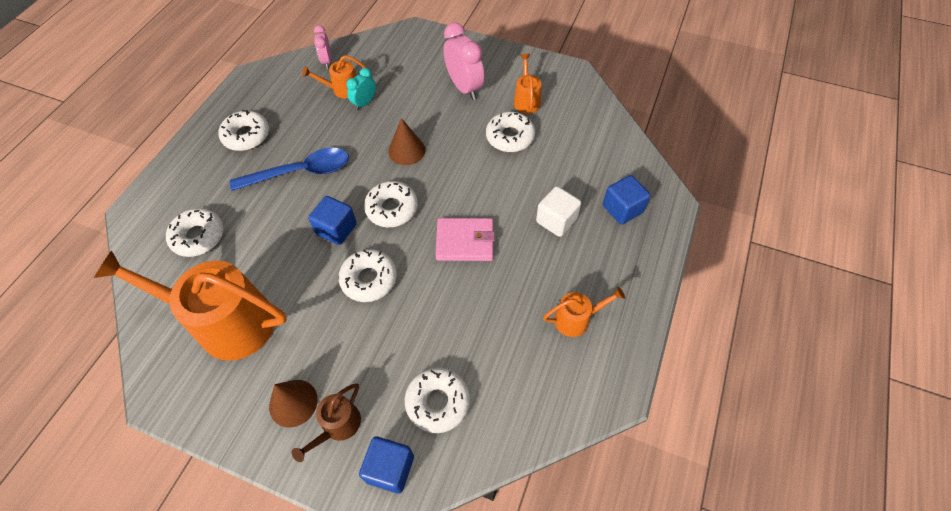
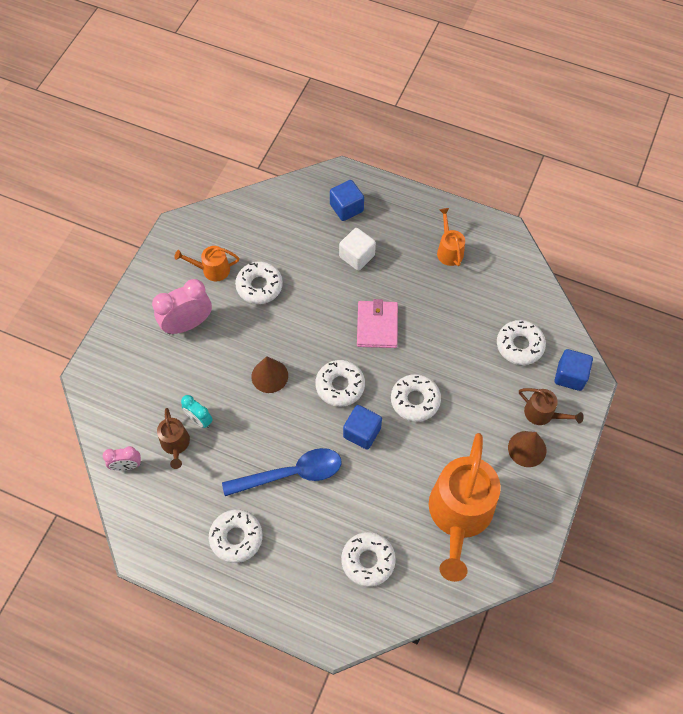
camera: 90 degrees left, 5 degrees up
blue spoon [230,147,349,191] -> blue spoon turned 90 degrees clockwise [222,448,341,496]
orange watering can [302,55,366,98] -> brown watering can [157,408,190,469]

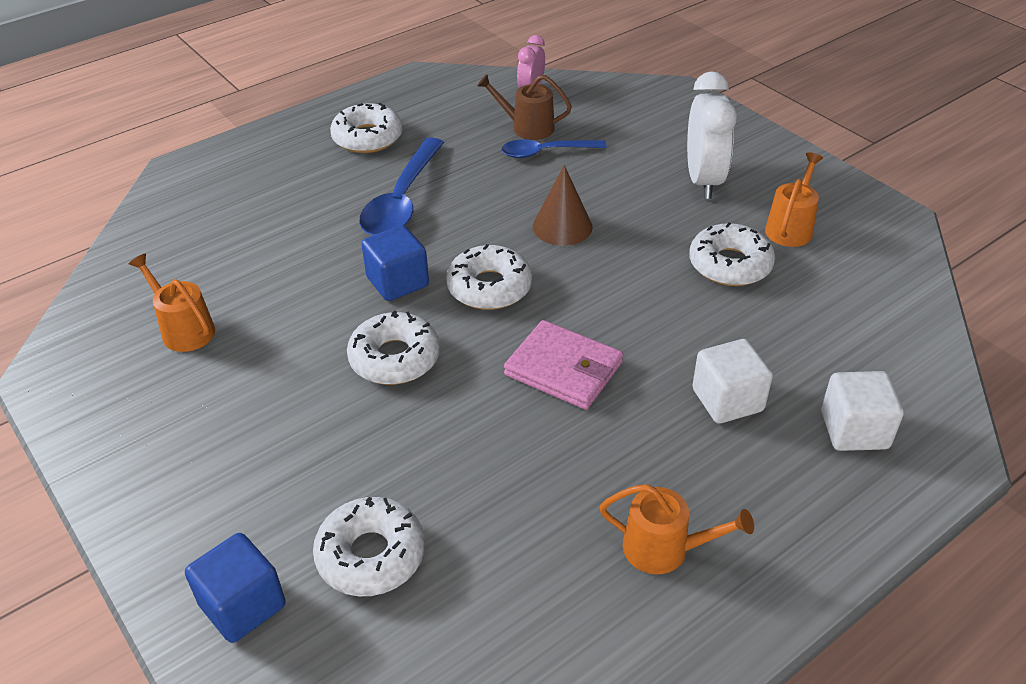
camera: 120 degrees right, 20 degrees down
pink clock [152,279,212,334] -> white clock [687,71,737,199]
turquoise clock [181,395,213,428] -> blue spoon [501,139,607,158]
blue cube [330,180,364,221] -> white cube [821,371,904,451]
white donut [341,532,396,587] -> none
orange watering can [429,433,501,582] -> orange watering can [129,254,215,352], size x0.46
brown cone [508,431,546,467] -> none
brown watering can [519,388,584,425] -> none

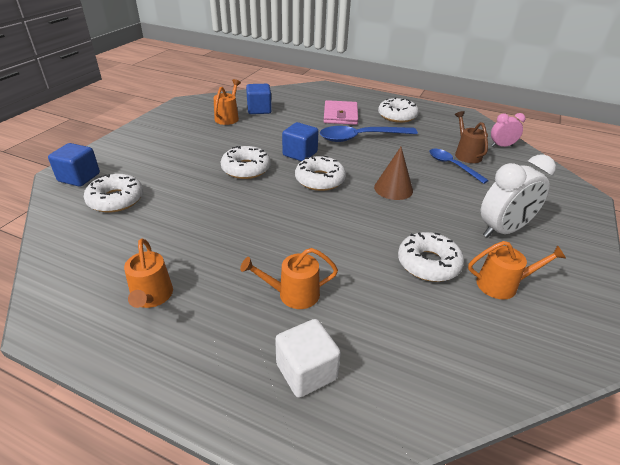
camera: 60 degrees right, 5 degrees down
pink wallet [504,320,623,410] -> pink wallet moved to [324,100,358,125]
white cube [692,339,773,424] -> orange watering can [240,248,338,309]
none -> blue cube [246,84,272,114]

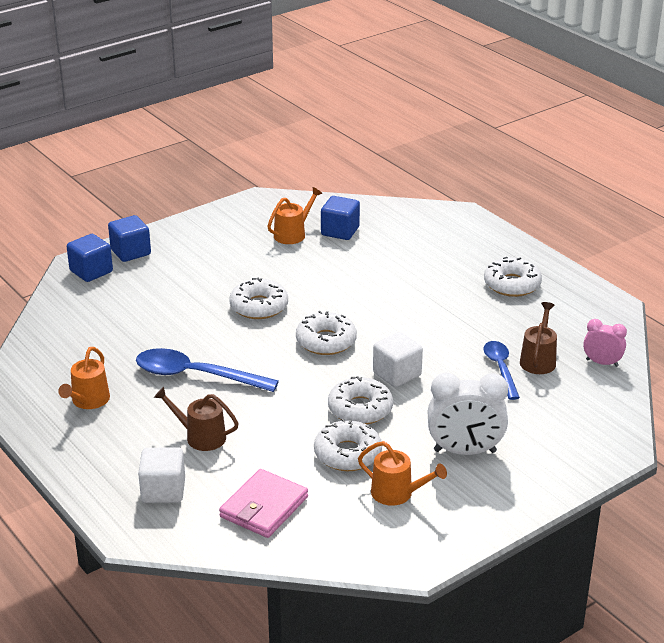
camera: 30 degrees right, 5 degrees down
white donut [84,174,143,213] -> white donut moved to [328,376,393,425]
orange watering can [240,248,338,309] -> brown watering can [154,387,239,451]
blue cube [282,122,319,161] -> blue cube moved to [108,215,151,262]
blue spoon [320,126,418,142] -> blue spoon moved to [136,348,279,392]
pink wallet [324,100,358,125] -> pink wallet moved to [219,469,308,538]
brown cone [374,147,413,200] -> white cube [373,332,423,387]

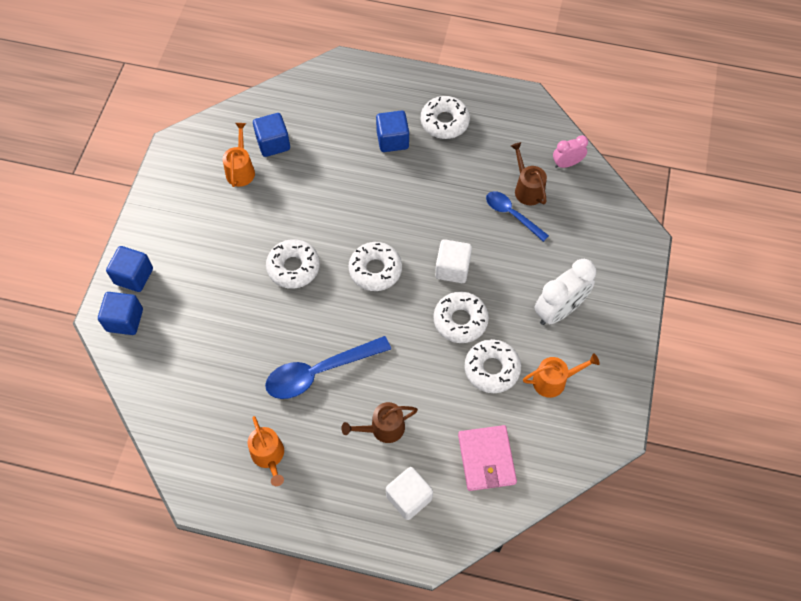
camera: 40 degrees left, 30 degrees up
none -> blue cube [376,110,409,152]

